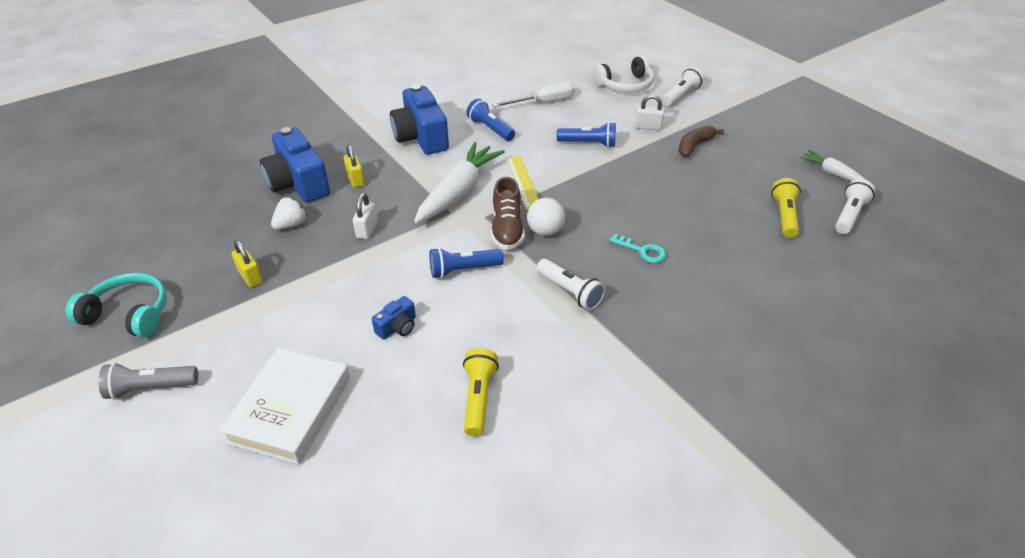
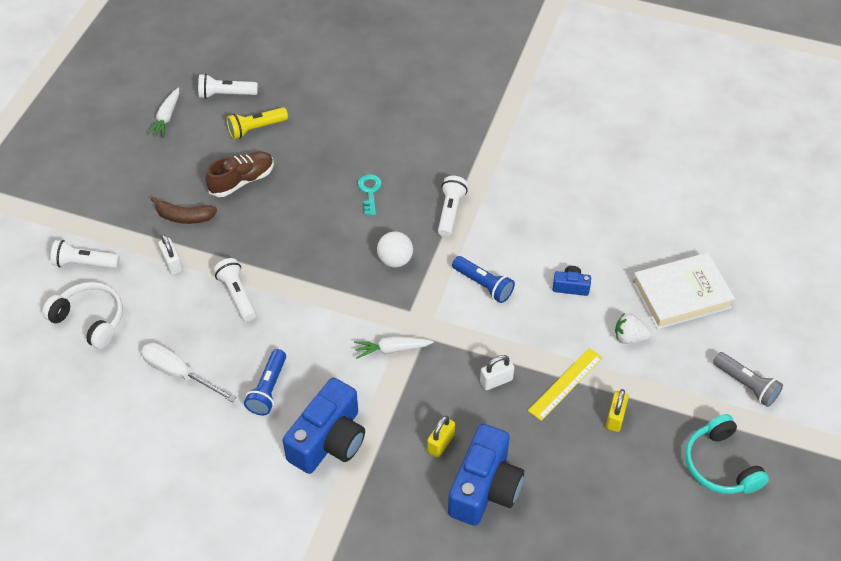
camera: 125 degrees left, 10 degrees up
white strawberry [271,197,307,230] -> white strawberry moved to [615,313,651,344]
white carrot [414,142,505,223] -> white carrot [354,336,433,359], size x0.52
yellow flashlight [463,348,499,436] -> none
brown shoe [491,177,525,250] -> brown shoe moved to [206,151,274,197]
yellow ruler [506,156,538,210] -> yellow ruler moved to [528,348,603,421]
blue flashlight [557,122,616,147] -> white flashlight [213,258,256,321]

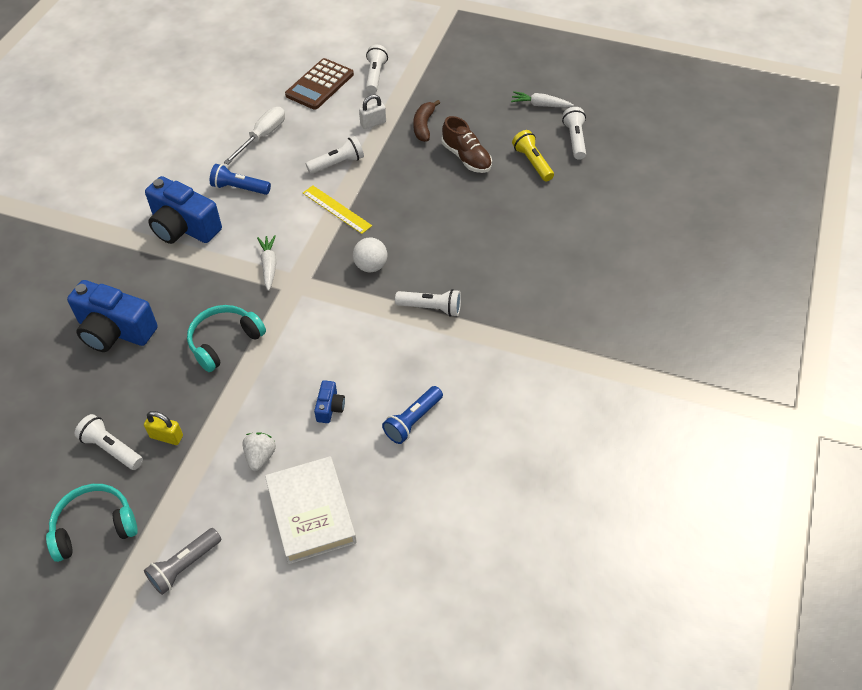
camera: 90 degrees right, 0 degrees up
white headphones [42,282,123,349] -> brown calculator [285,58,354,110]
turquoise key [358,174,382,216] -> none
yellow padlock [427,416,455,458] -> none
blue flashlight [452,256,515,303] -> blue flashlight moved to [382,386,443,444]
white padlock [480,355,514,390] -> turquoise headphones [187,305,266,372]
yellow ruler [528,348,603,421] -> yellow ruler moved to [303,185,372,234]
none -> white flashlight [75,414,143,470]

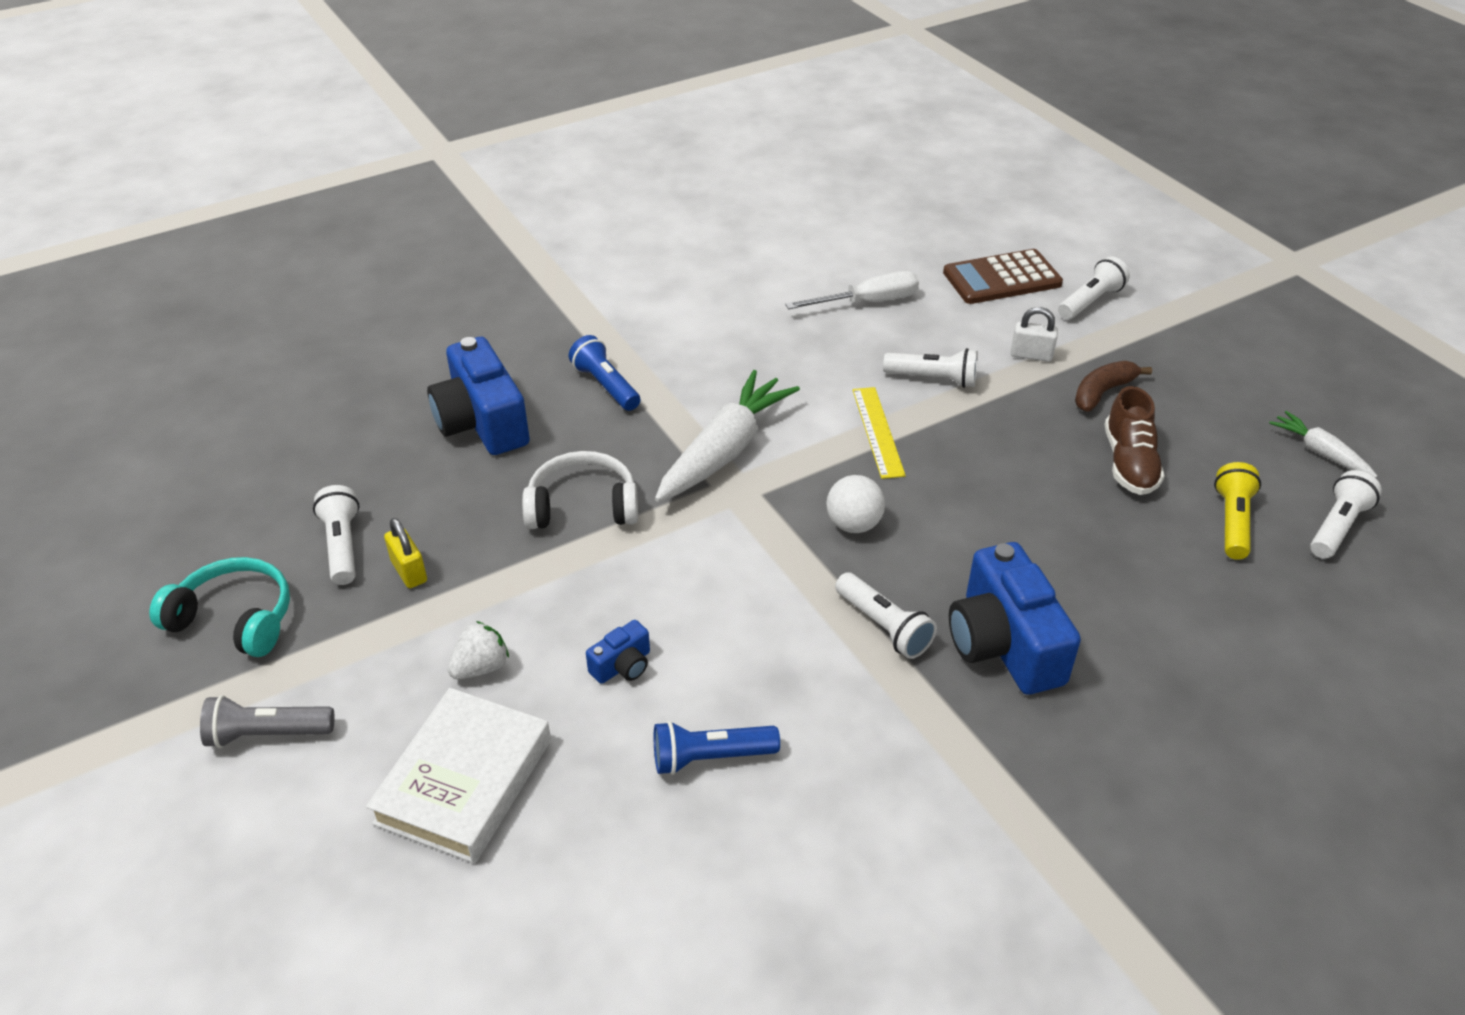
camera: 40 degrees right, 10 degrees down
blue camera [145,176,222,244] -> blue camera moved to [949,542,1081,695]
turquoise headphones [187,305,266,372] -> white headphones [522,451,638,529]
blue flashlight [210,164,271,195] -> blue flashlight moved to [569,335,640,411]
white carrot [257,235,277,291] -> white carrot [655,370,800,502], size x1.91

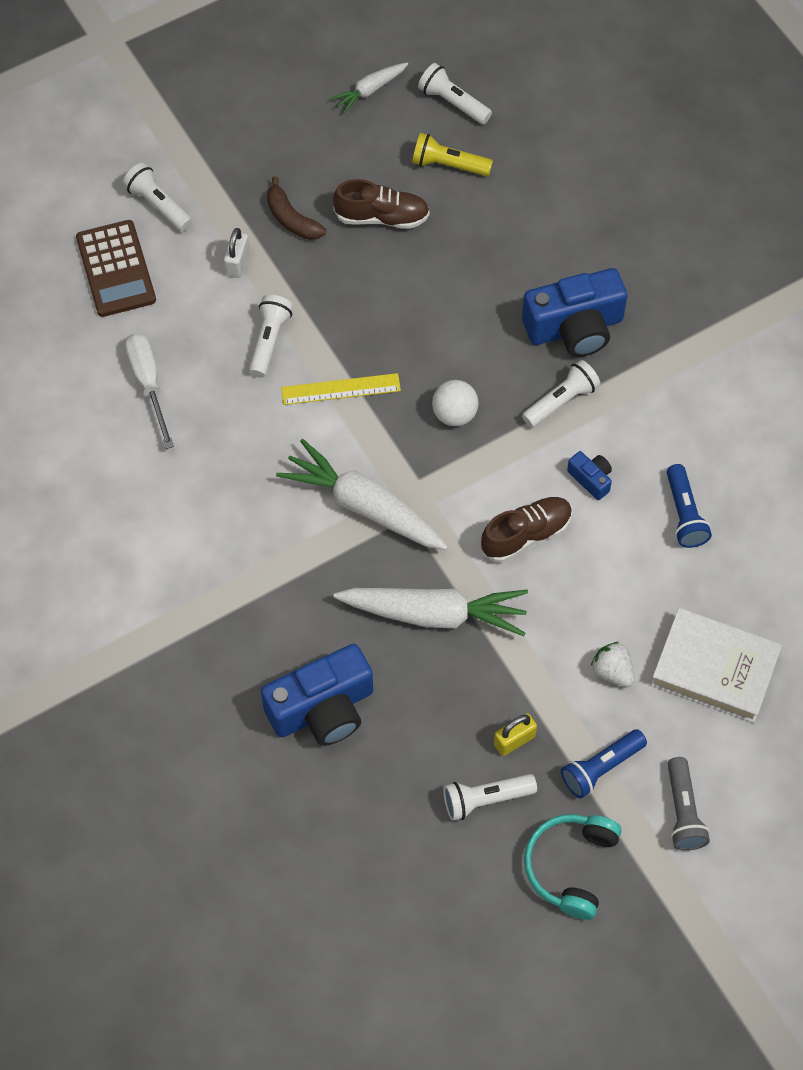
camera: 90 degrees left, 20 degrees up
white headphones [522,451,638,529] -> white carrot [334,588,528,636]
blue flashlight [569,335,640,411] -> blue flashlight moved to [561,729,647,798]
blue camera [586,620,650,684] -> blue camera moved to [567,451,612,500]
none -> brown shoe [481,497,572,562]

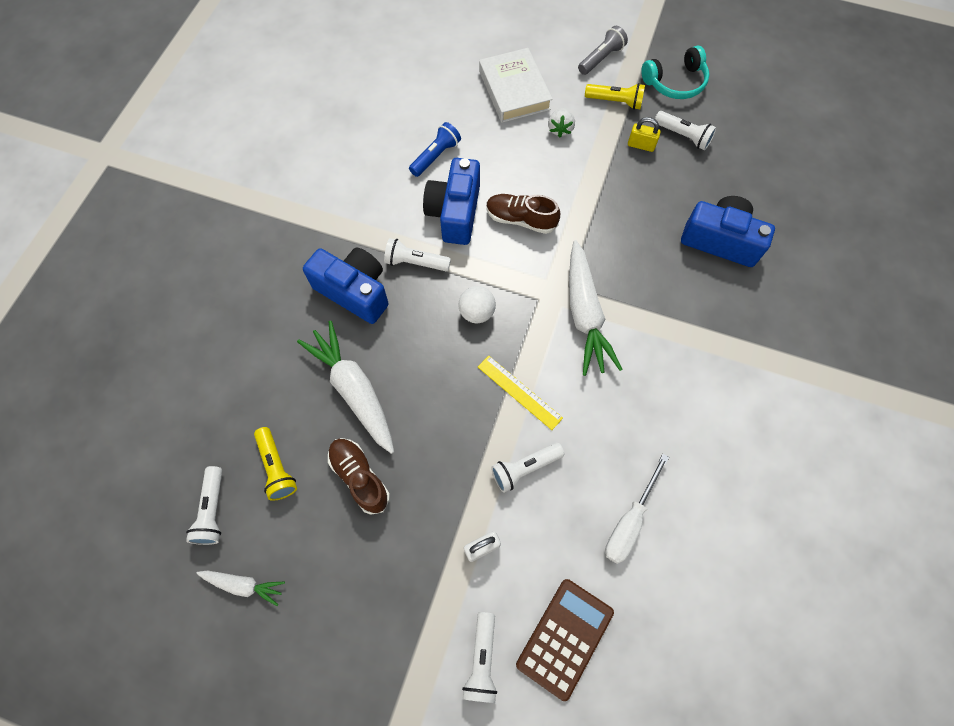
camera: 130 degrees left, 5 degrees up
brown banana [267,176,326,240] -> none
white carrot [334,588,528,636] -> white carrot moved to [297,320,394,454]
blue flashlight [561,729,647,798] -> yellow flashlight [585,83,645,110]
blue camera [567,451,612,500] -> blue camera [423,158,480,245], size x2.18

